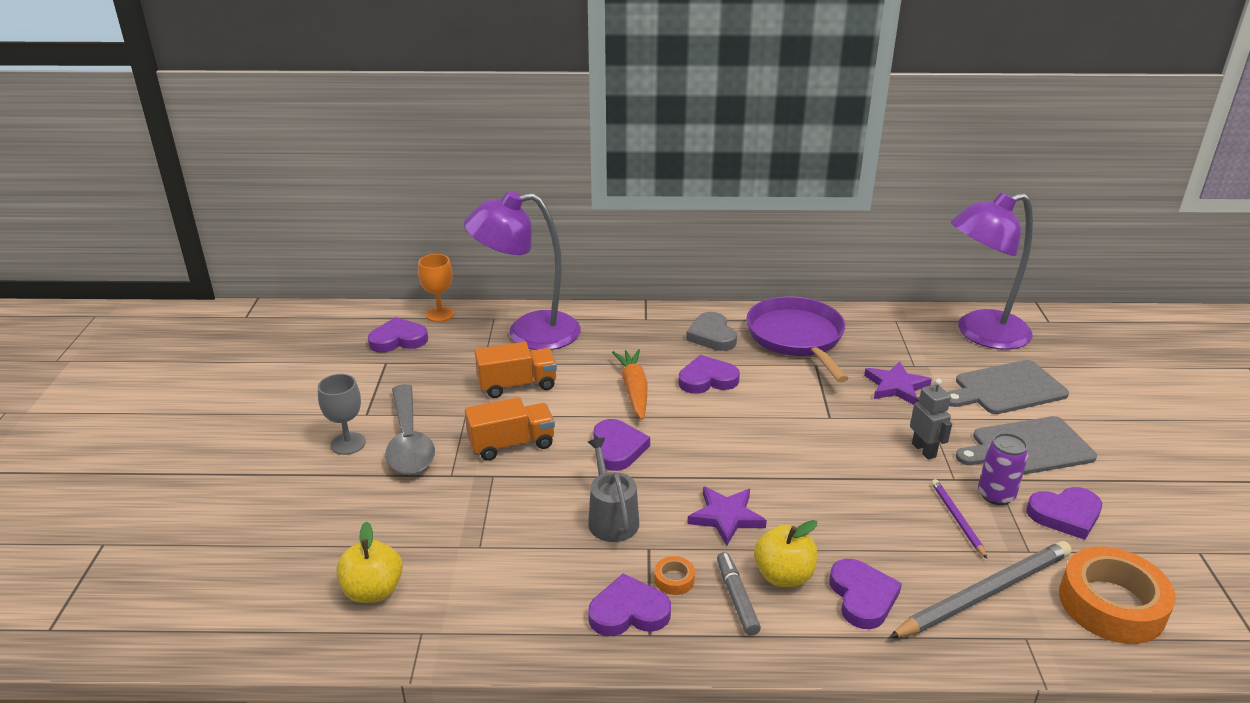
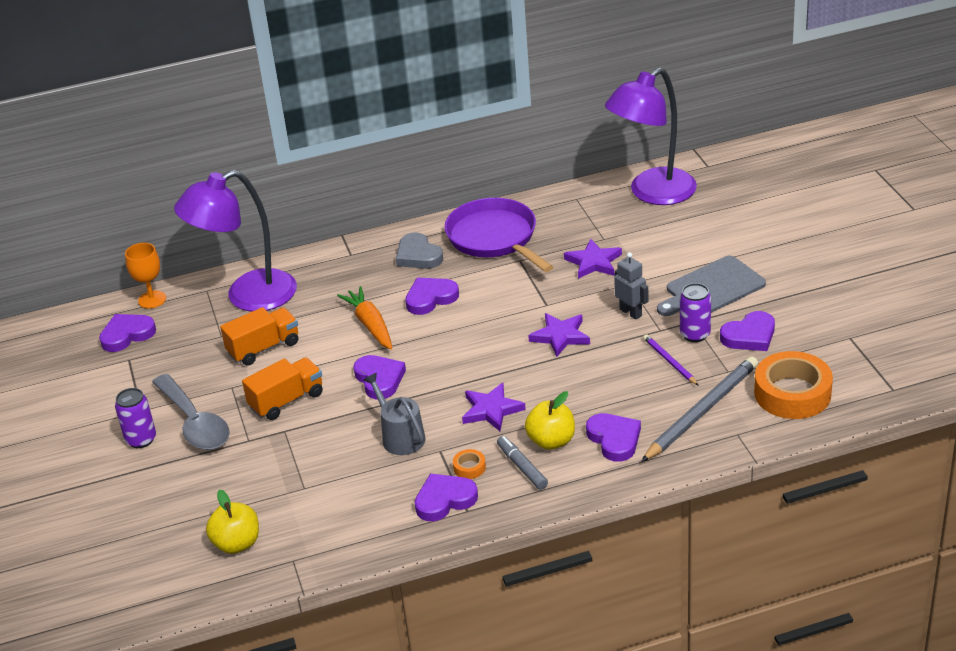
camera: 15 degrees left, 5 degrees up
grey goblet [318,374,366,455] -> purple can [115,388,156,448]
grey cutting board [947,360,1069,414] -> none
none -> purple star [528,313,590,357]

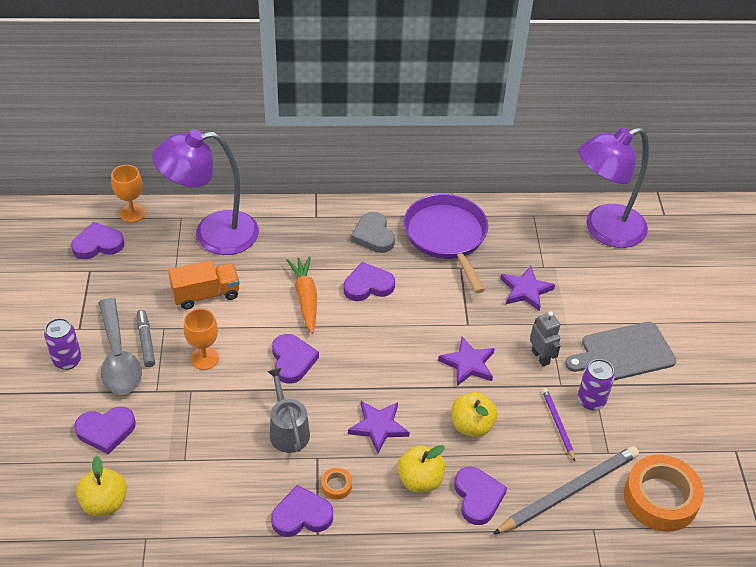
camera: 10 degrees right, 10 degrees up
orange truck [242,357,323,420] -> orange goblet [183,308,219,370]
grey marker [497,436,548,490] -> grey marker moved to [137,310,155,367]
purple heart [720,311,775,351] -> purple heart moved to [74,407,136,454]
none -> yellow apple [452,392,498,437]

